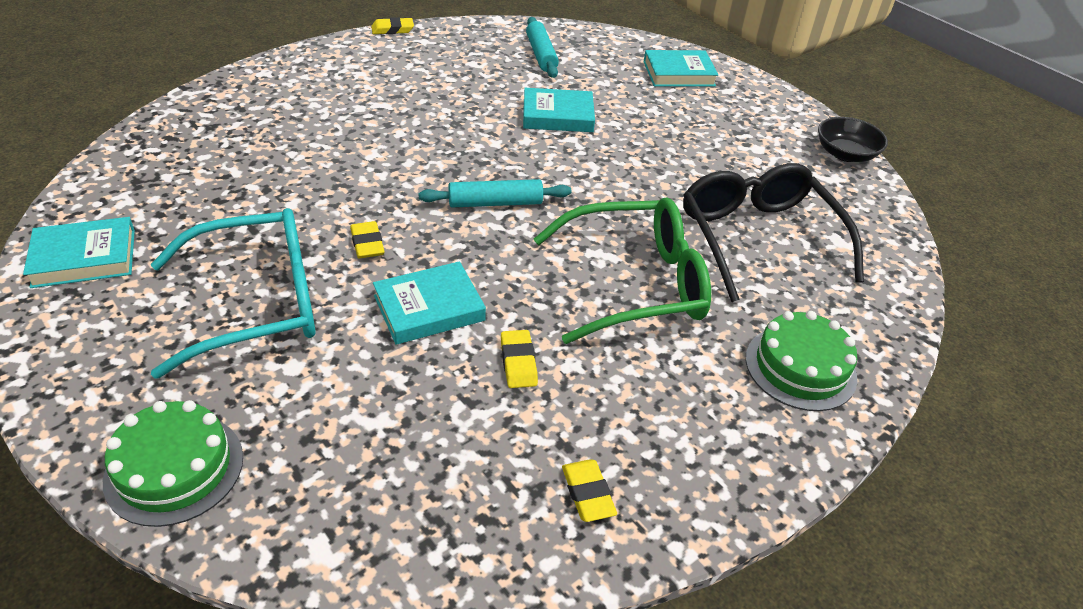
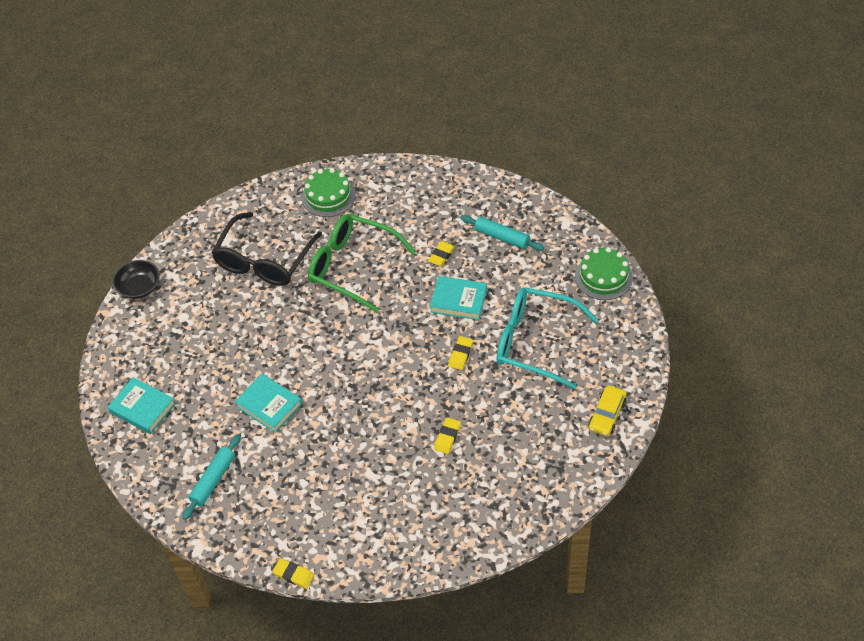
camera: 135 degrees left, 10 degrees up
turquoise book [23,217,135,288] -> yellow car [589,385,626,436]
turquoise rolling pin [418,179,571,207] -> turquoise rolling pin moved to [461,215,544,251]
yellow eraser [562,459,617,522] -> yellow eraser moved to [434,417,461,454]

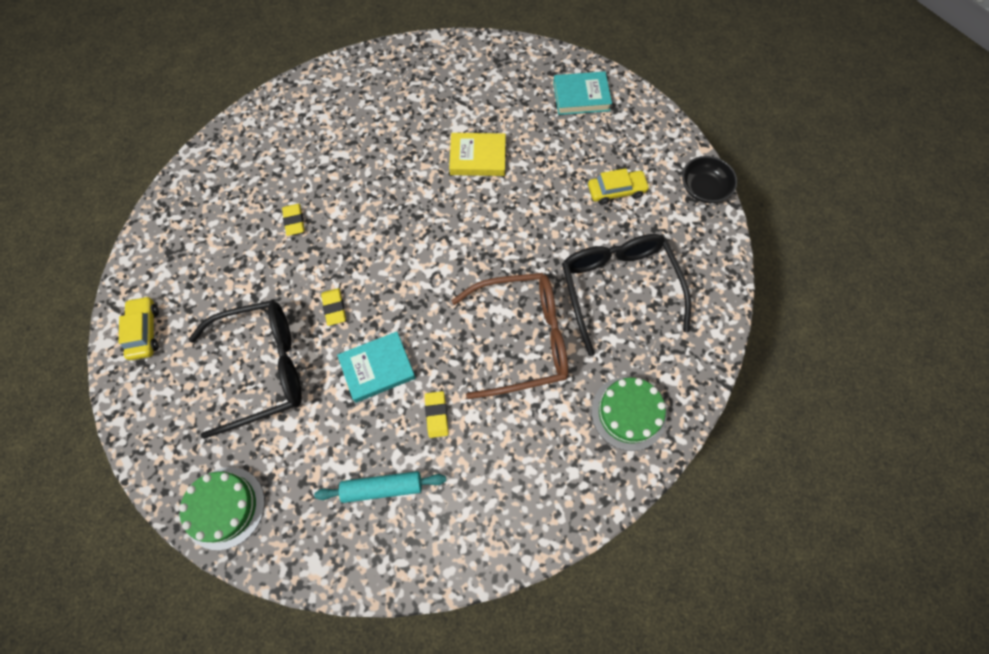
camera: 140 degrees right, 15 degrees up
turquoise rolling pin [182,434,241,520] -> none
turquoise book [235,374,302,433] -> yellow book [449,133,506,176]
yellow eraser [272,558,314,589] -> none
green glasses [308,214,416,312] -> brown glasses [451,273,568,399]
turquoise glasses [497,287,598,389] -> black glasses [189,300,302,439]
none -> yellow car [588,168,650,205]

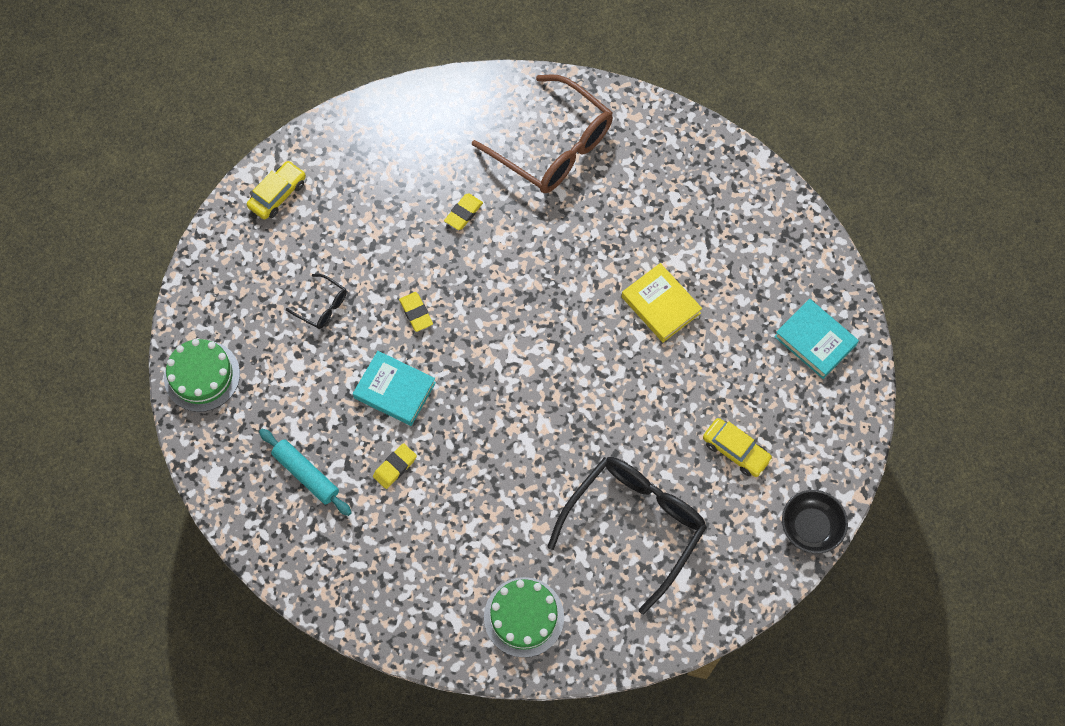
camera: 50 degrees right, 0 degrees up
black glasses [189,300,302,439] -> black glasses [286,274,347,329], size x0.43
yellow eraser [321,288,346,326] -> yellow eraser turned 60 degrees counterclockwise [399,292,433,332]
brown glasses [451,273,568,399] -> brown glasses moved to [472,74,613,193]

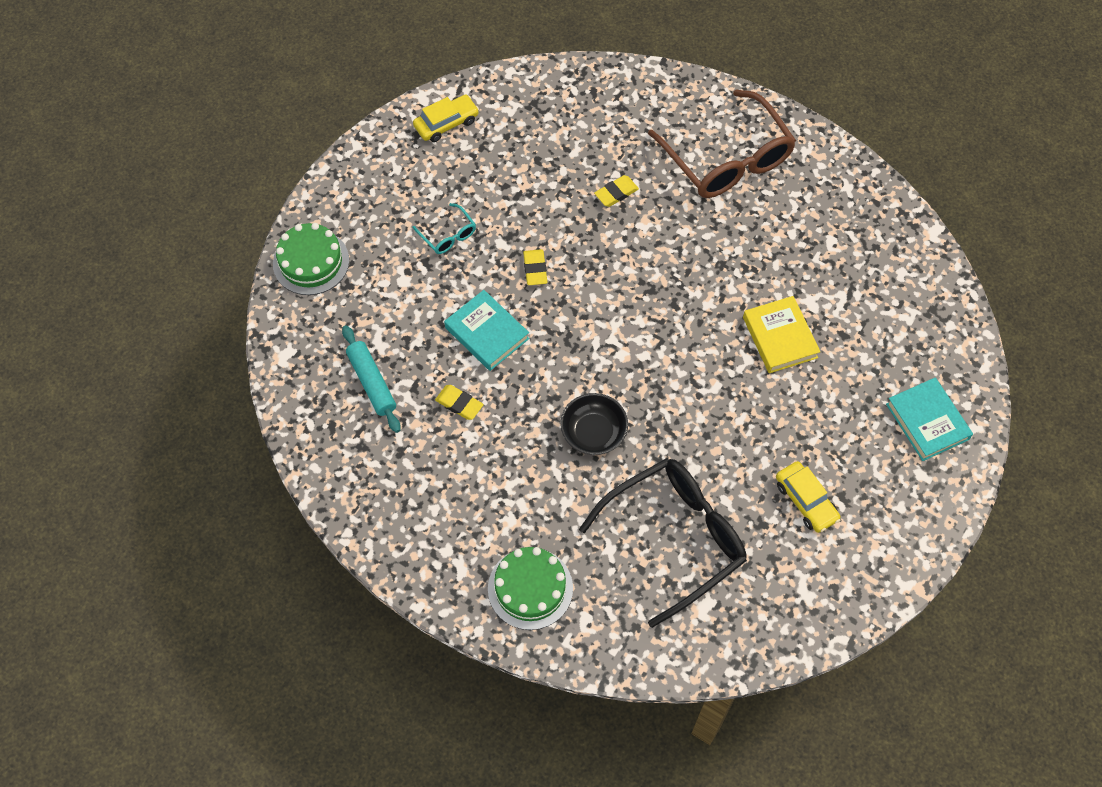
camera: 20 degrees right, 5 degrees down
black glasses [286,274,347,329] -> turquoise glasses [413,203,476,254]
yellow eraser [373,443,417,489] -> yellow eraser turned 60 degrees clockwise [435,385,484,420]
black bowl [782,490,848,554] -> black bowl moved to [560,393,628,455]

